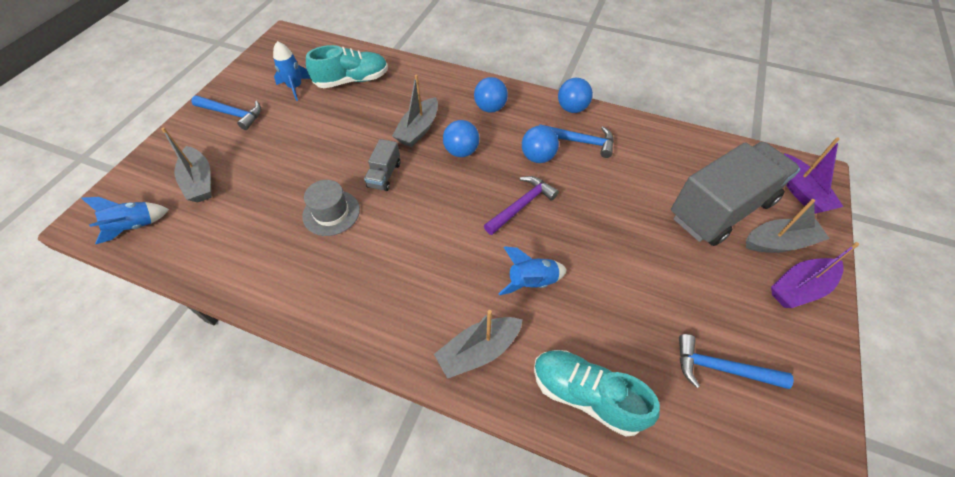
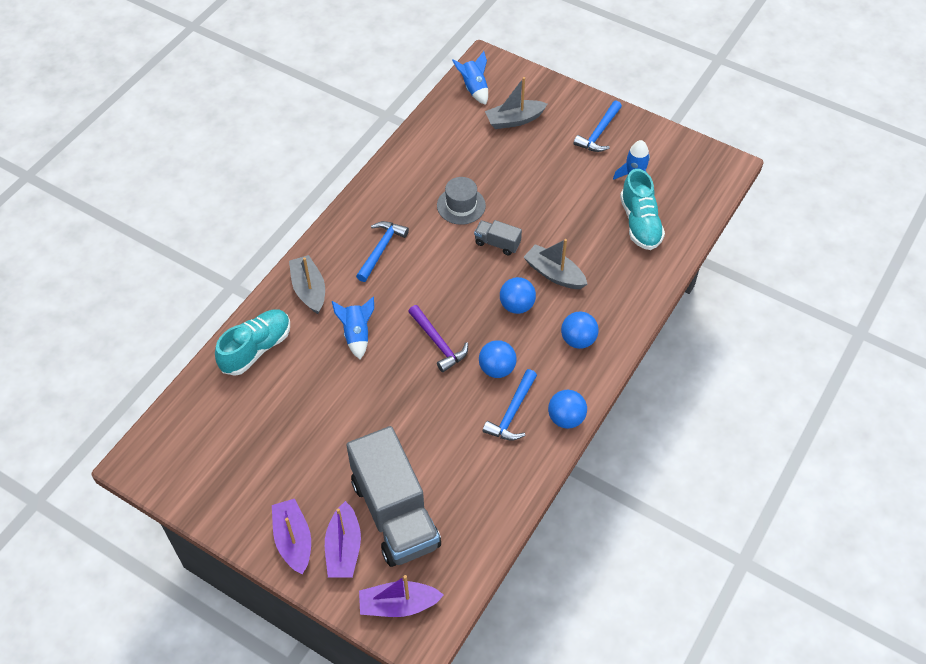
camera: 100 degrees right, 0 degrees up
blue hammer [679,334,794,389] -> blue hammer moved to [356,221,409,282]
grey boat [746,199,830,253] -> purple boat [325,501,361,578]

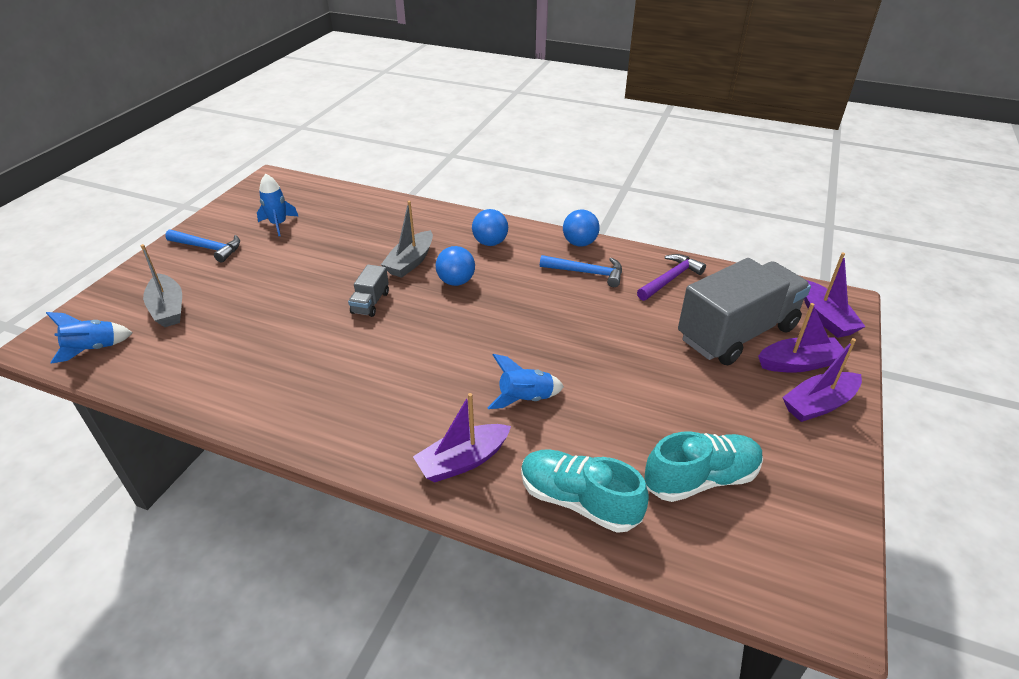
camera: 100 degrees left, 15 degrees down
grey boat [289,255,325,314] -> purple boat [413,393,511,482]
blue hammer [356,221,409,282] -> none
purple hammer [408,305,468,372] -> purple hammer moved to [637,254,706,301]
grey hat [437,177,486,225] -> none
blue ball [479,340,516,378] -> none
turquoise shoe [620,169,665,250] -> turquoise shoe moved to [644,431,763,502]

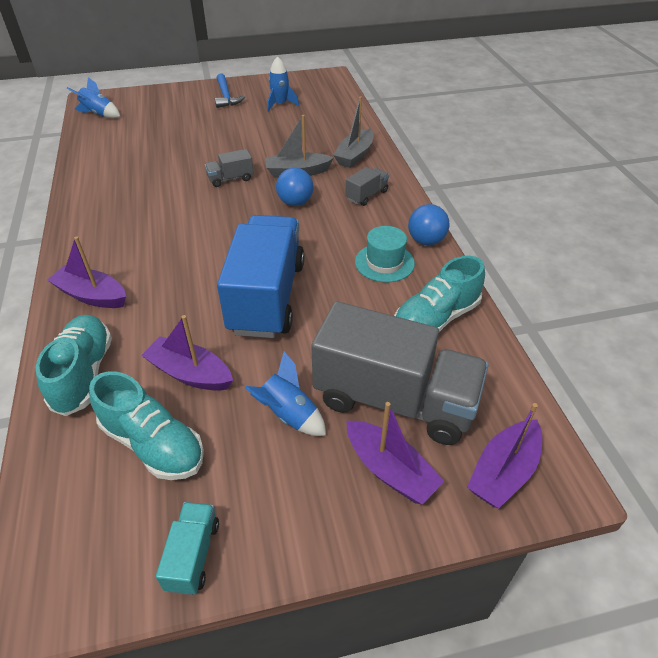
camera: 55 degrees right, 5 degrees up
grey boat [141,244,182,327] -> grey boat moved to [333,96,373,168]
blue ball [472,209,508,246] -> grey truck [345,167,389,206]
blue rocket [488,354,564,409] -> blue rocket moved to [245,352,326,436]
blue hammer [540,255,622,287] -> turquoise hat [355,226,415,282]
purple hammer [637,254,706,301] -> turquoise shoe [394,256,485,332]
purple boat [782,338,862,422] -> purple boat moved to [141,315,233,391]
none -> turquoise truck [156,502,219,595]
none -> blue truck [217,215,305,338]

